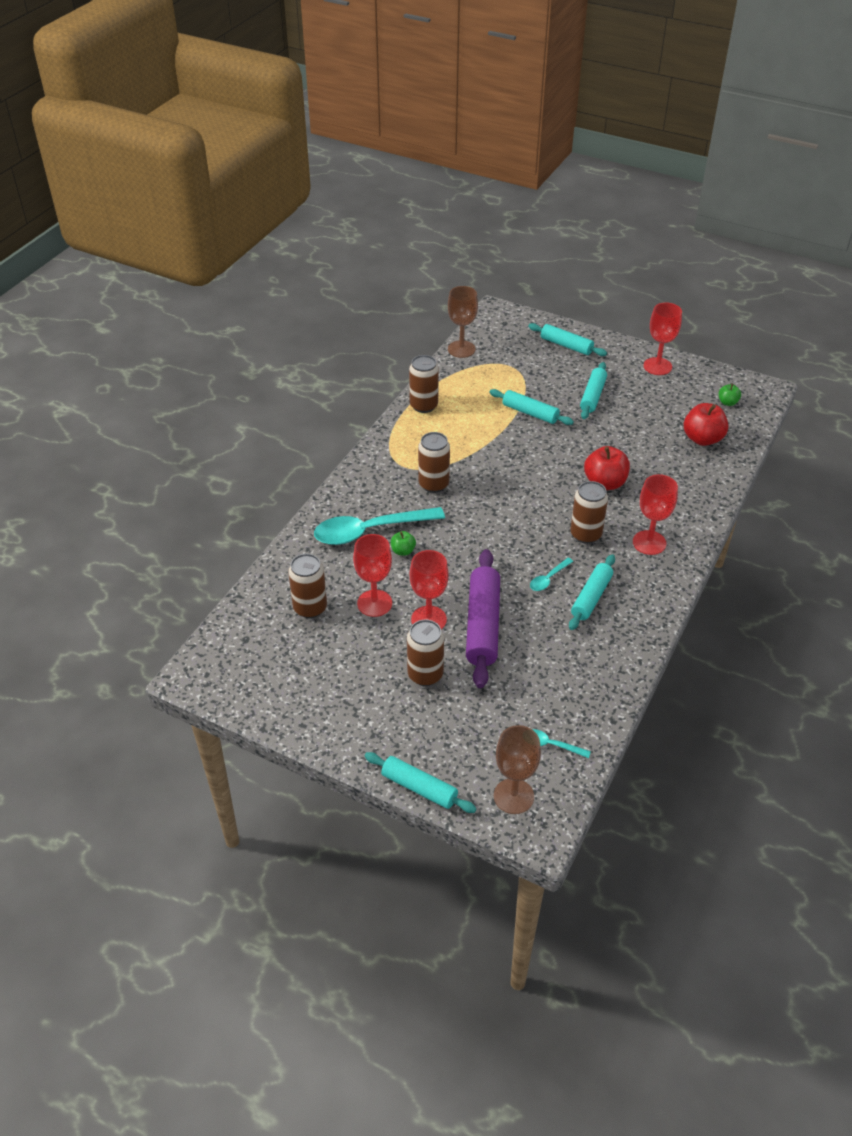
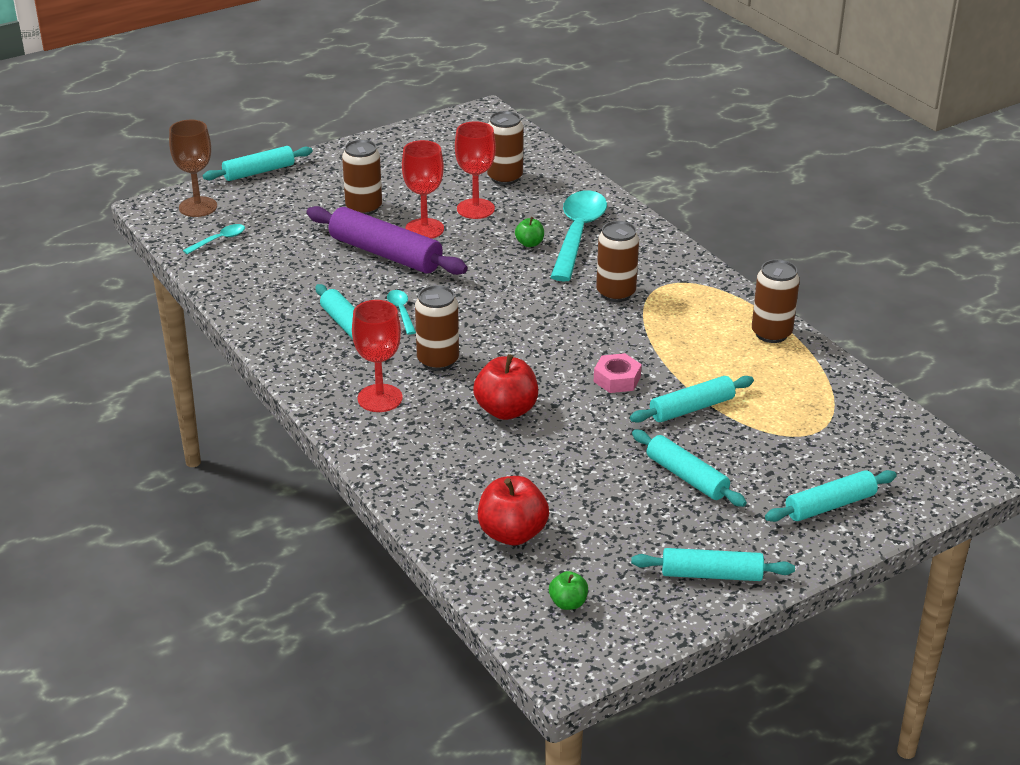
camera: 120 degrees right, 10 degrees down
brown goblet [448,286,478,358] -> none
red goblet [643,303,682,375] -> turquoise rolling pin [631,548,795,581]
none -> pink nut [594,353,642,393]

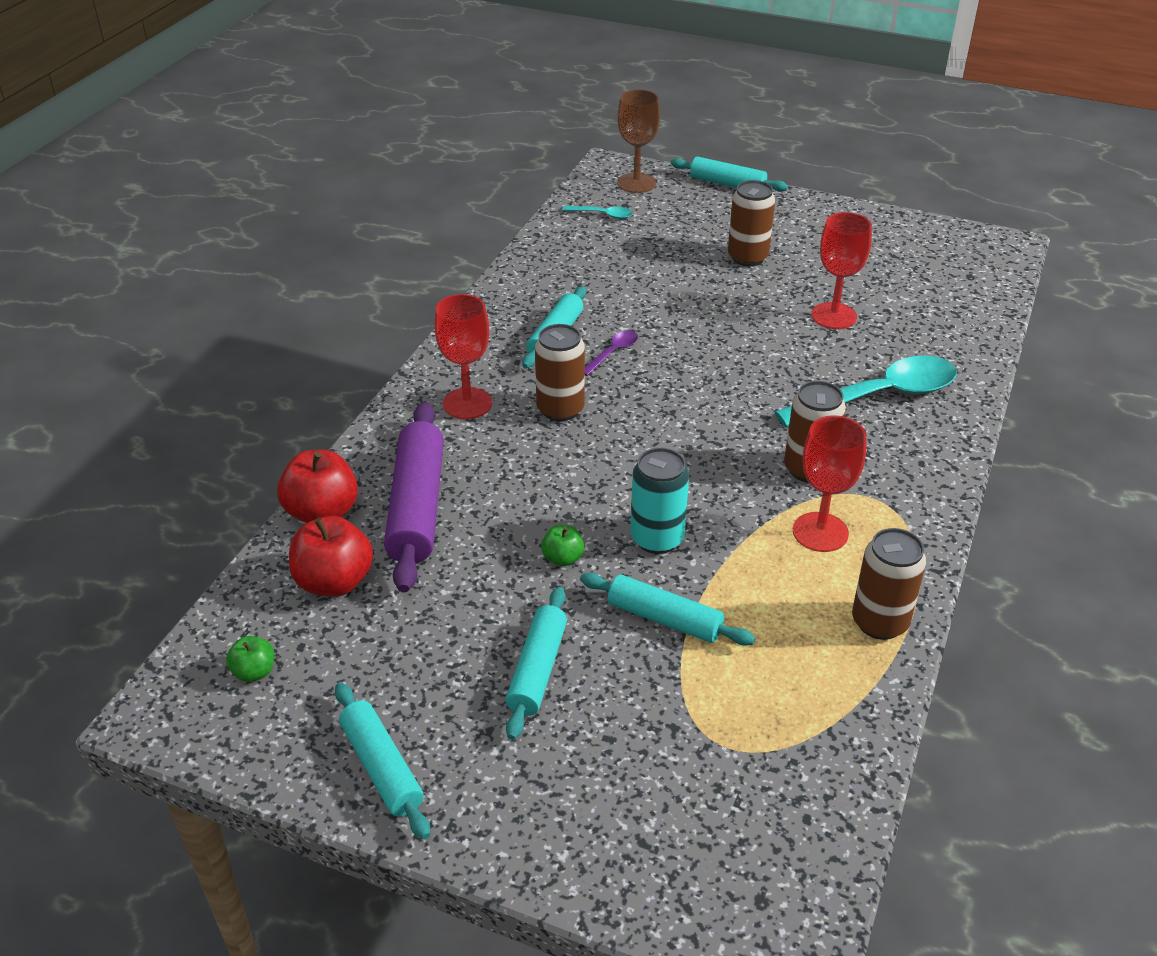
camera: 55 degrees right, 5 degrees up
purple rolling pin [307,206,468,275] -> purple rolling pin moved to [384,402,444,593]
turquoise spoon [387,290,416,335] -> purple spoon [585,330,638,376]
red goblet [402,140,444,239] -> red goblet moved to [793,415,867,552]
red apple [473,354,538,420] -> red apple moved to [277,450,358,523]
brown can [487,111,523,185] -> none
green apple [515,217,544,247] -> green apple moved to [541,525,584,567]
pink nut [594,353,642,393] -> turquoise can [630,448,689,554]
turquoise rolling pin [765,470,897,522] -> none

